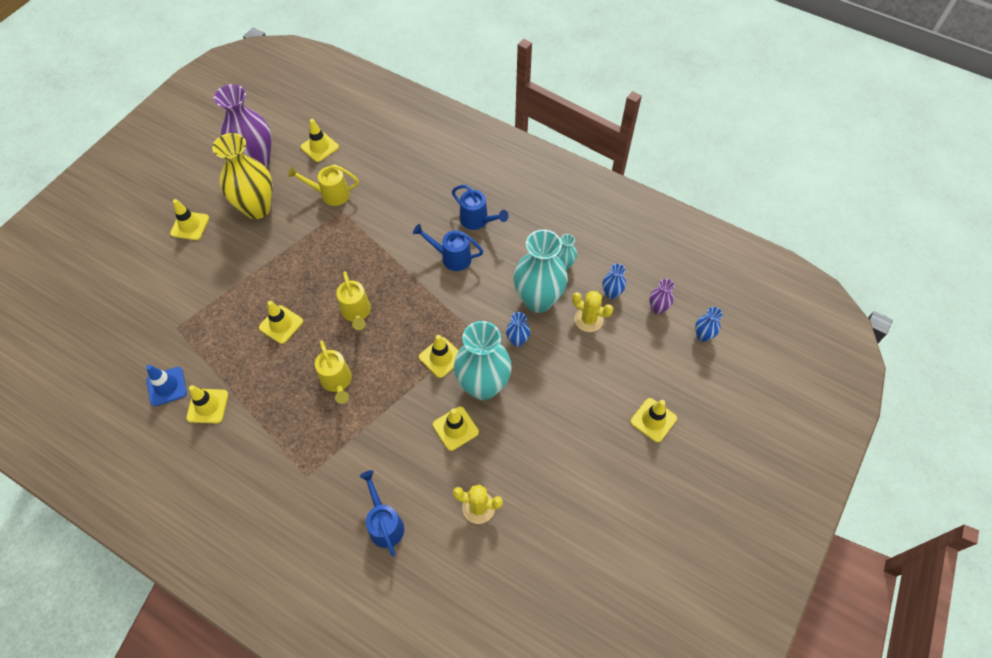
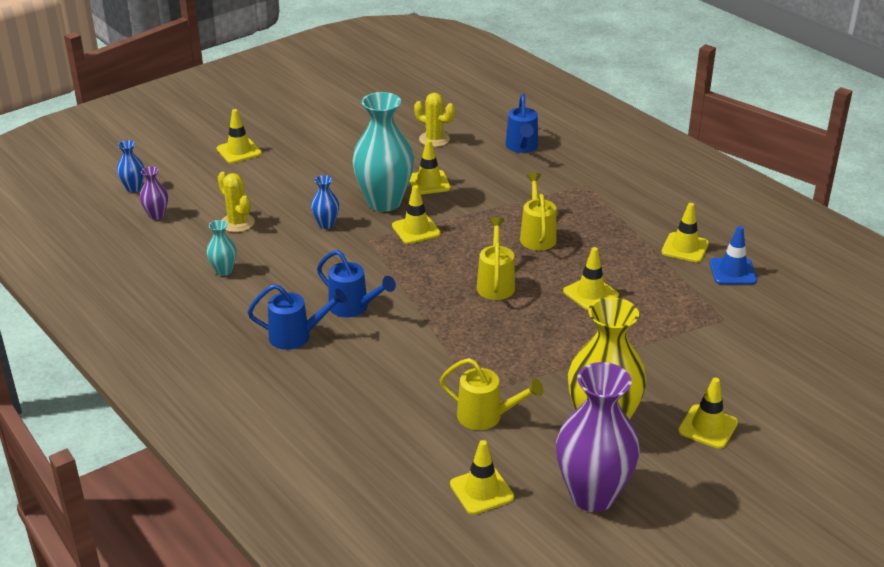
camera: 160 degrees left, 25 degrees down
blue watering can [452,185,509,230] -> blue watering can turned 120 degrees clockwise [247,284,347,350]
turquoise vase [514,229,568,313] -> none
blue vase [602,263,626,299] -> none

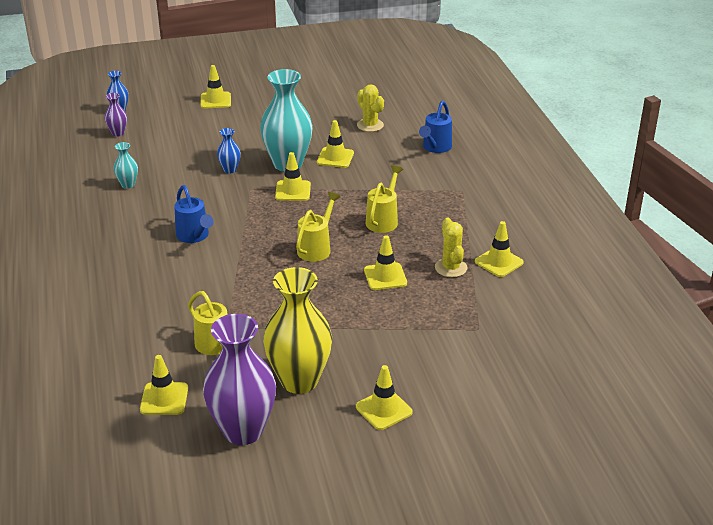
camera: 25 degrees right, 0 degrees up
yellow cactus [218,172,255,232] -> yellow cactus moved to [435,218,467,277]
blue watering can [247,284,347,350] -> none
blue traffic cone [710,226,757,284] -> none

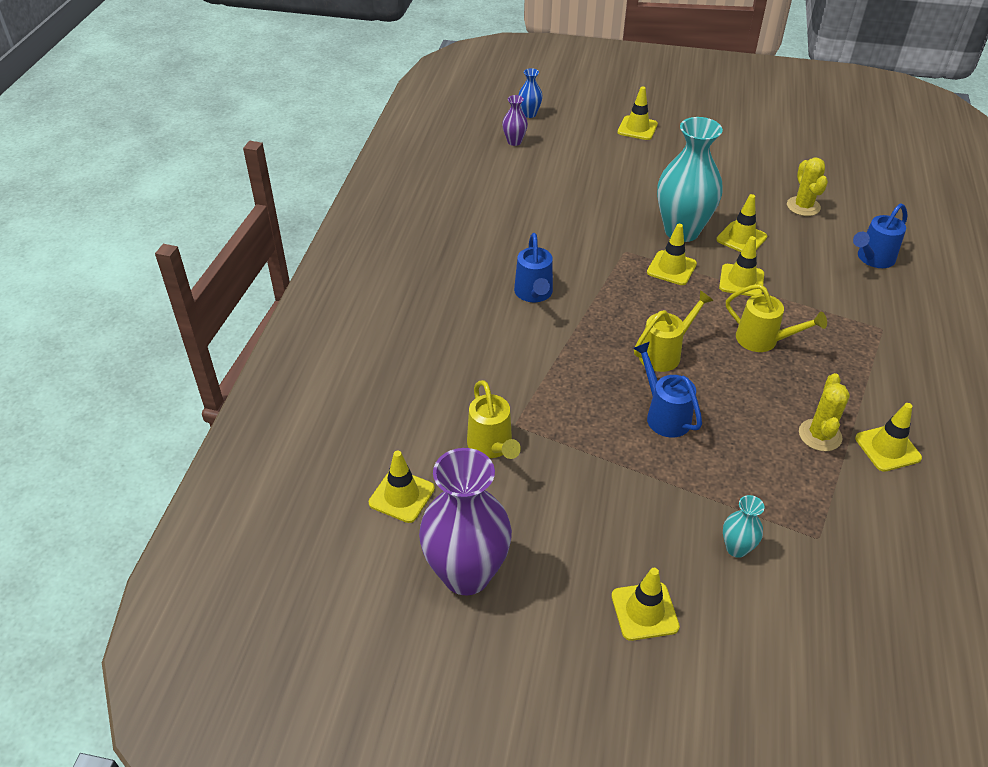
camera: 25 degrees right, 10 degrees up
turquoise vase [114,142,138,189] -> turquoise vase moved to [723,495,764,558]
blue vase [217,128,241,173] -> none
yellow vase [263,267,332,394] -> none
yellow traffic cone [364,235,407,290] -> yellow traffic cone moved to [719,236,764,296]
yellow watering can [366,165,403,233] -> yellow watering can turned 75 degrees clockwise [726,284,827,352]
none -> blue watering can [633,342,702,438]

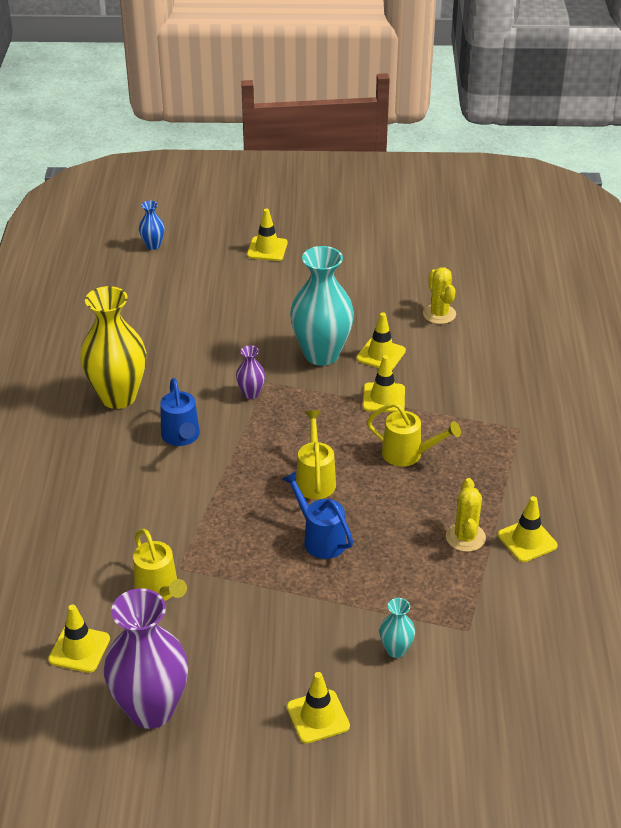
camera: 10 degrees left, 5 degrees down
purple vase [502,95,528,146] -> purple vase moved to [236,345,265,399]
yellow watering can [634,290,713,372] -> yellow watering can turned 45 degrees counterclockwise [296,410,336,499]
yellow traffic cone [647,224,697,285] -> none
blue watering can [853,203,907,268] -> none
none -> yellow vase [80,286,146,409]

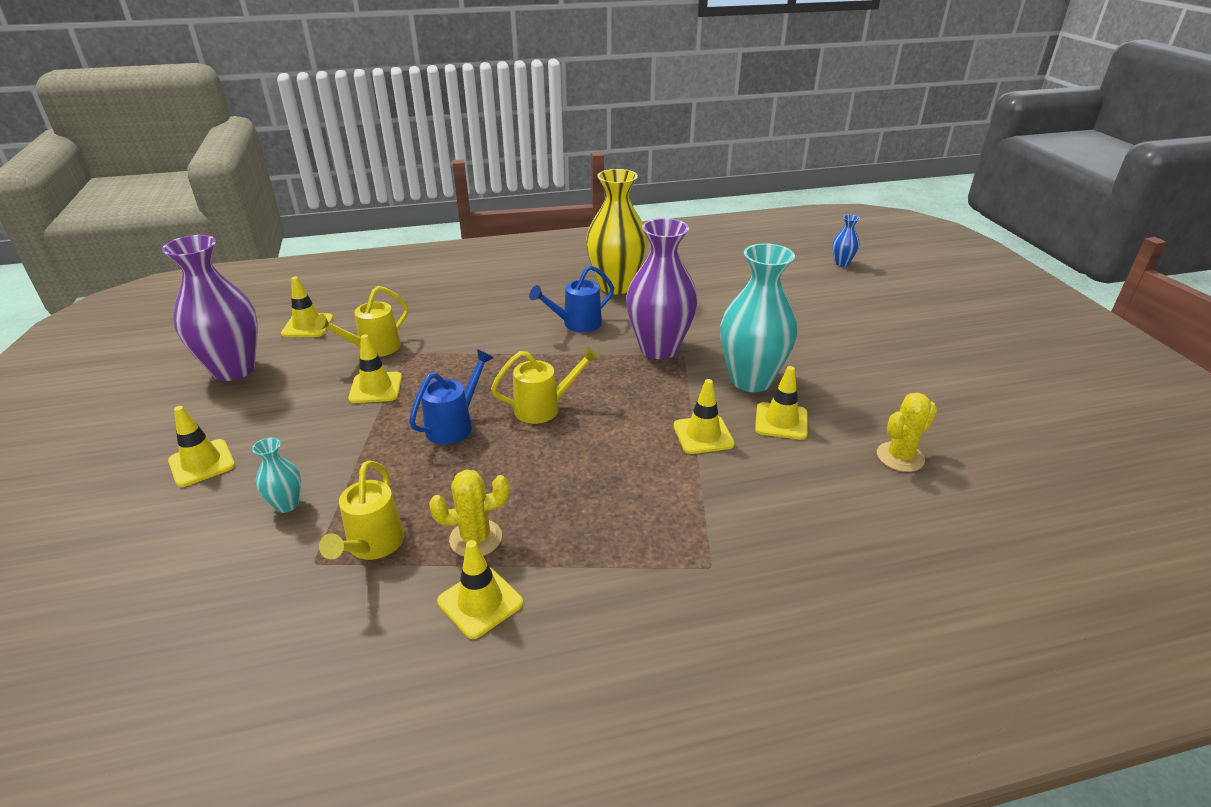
camera: 75 degrees right, 5 degrees down
purple vase [236,345,265,399] -> purple vase [626,218,698,359], size x2.22
yellow traffic cone [247,208,288,261] -> yellow traffic cone moved to [348,335,402,403]
yellow watering can [367,402,461,467] -> yellow watering can moved to [319,461,404,560]

